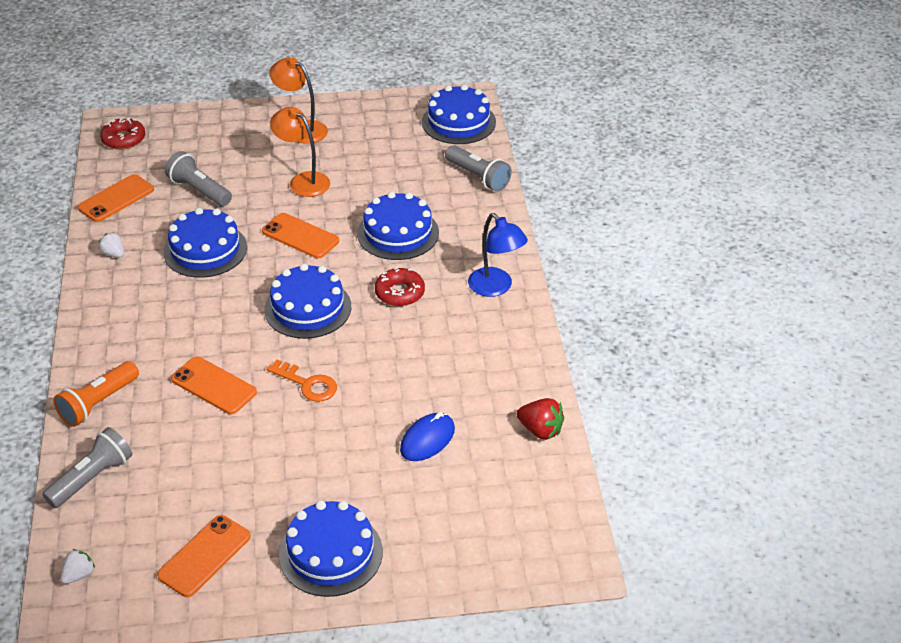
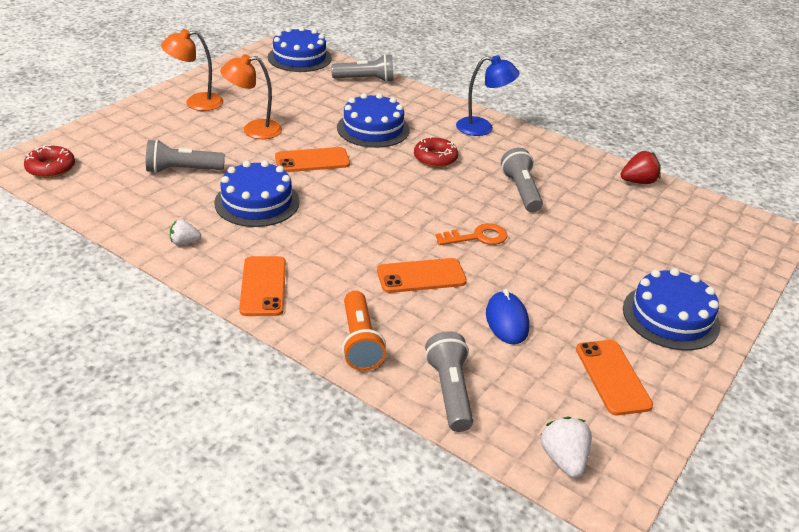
camera: 50 degrees left, 5 degrees down
white strawberry [60,549,95,584] -> white strawberry [540,417,592,478], size x1.51
orange phone [78,174,154,222] -> orange phone moved to [239,256,286,316]
blue cake [264,263,351,339] -> none
blue mouse [400,412,455,461] -> blue mouse moved to [486,289,529,344]
none -> grey flashlight [501,148,543,213]

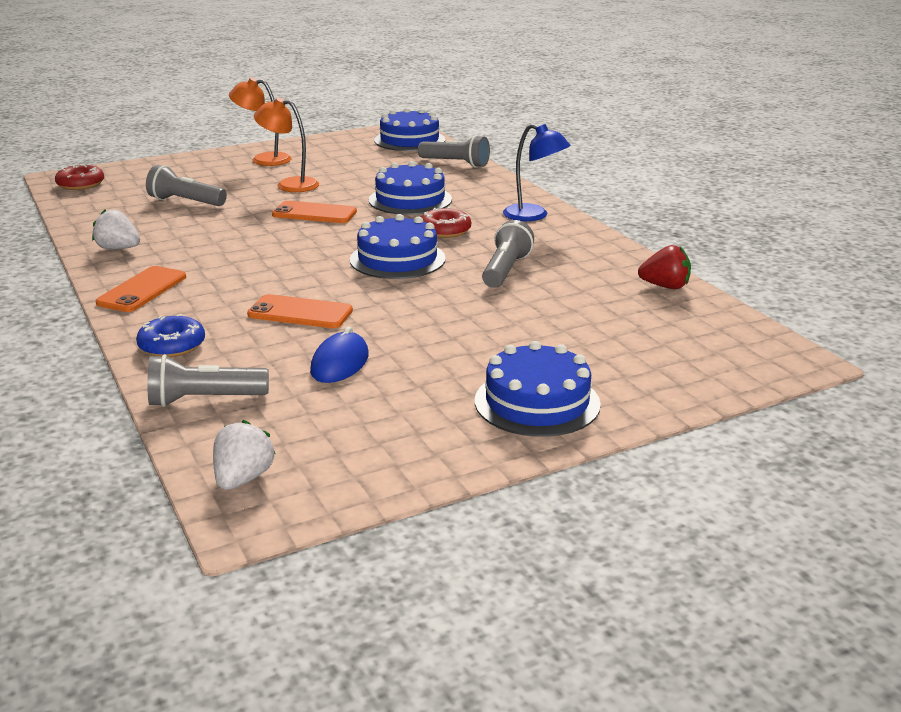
camera: 30 degrees right, 10 degrees down
white strawberry [170,219,201,245] -> white strawberry [92,210,140,250], size x1.51
blue cake [214,160,300,227] -> blue cake moved to [350,214,446,279]
orange flashlight [342,291,386,371] -> blue donut [136,314,205,357]
grey flashlight [425,331,473,432] -> grey flashlight turned 120 degrees counterclockwise [148,354,269,407]
orange key [435,223,508,245] -> none
orange phone [576,340,653,415] -> none

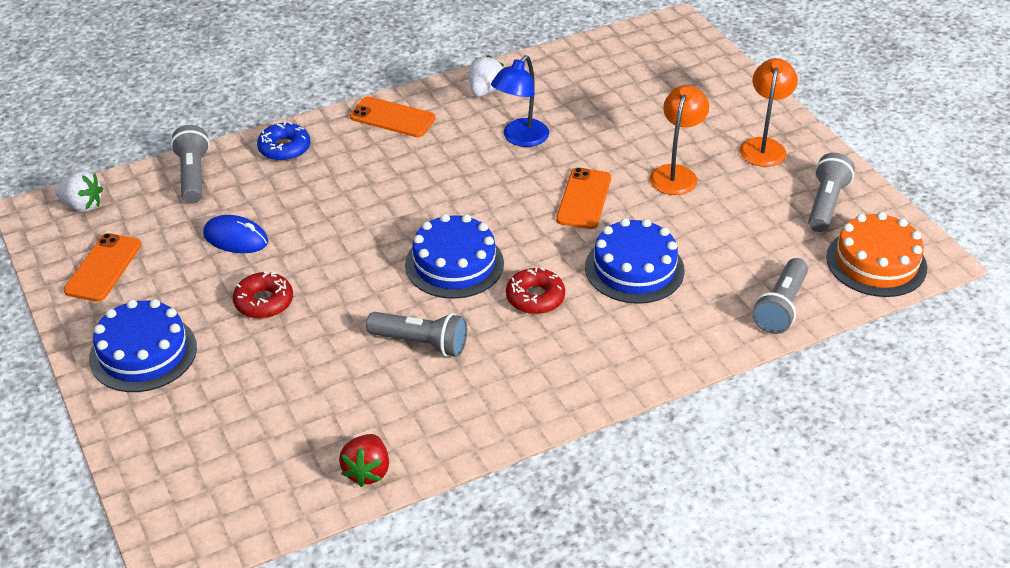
camera: 90 degrees right, 15 degrees up
red donut [55,164,104,190] -> red donut moved to [233,270,293,319]
grey flashlight [146,165,227,206] -> grey flashlight moved to [808,153,855,232]
orange phone [247,294,353,328] -> orange phone moved to [64,233,141,302]
blue cake [374,108,445,151] -> orange cake [826,212,927,297]
blue lamp [503,124,571,221] -> blue lamp moved to [491,55,549,147]

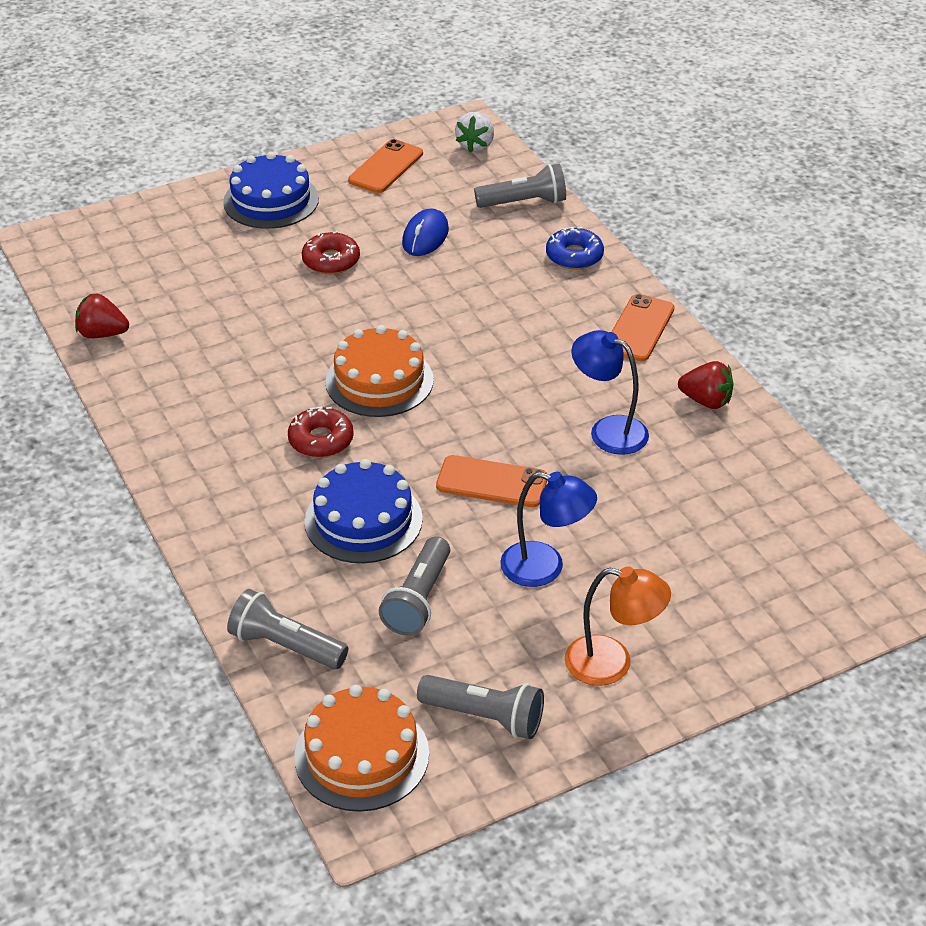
camera: 90 degrees right, 0 degrees up
orange phone [64,233,141,302] -> orange phone turned 75 degrees counterclockwise [348,139,423,193]
grey flashlight [366,312,467,357] -> grey flashlight moved to [379,536,450,636]
blue cake [405,214,504,299] -> orange cake [325,325,434,417]
white strawberry [469,55,504,97] -> red strawberry [678,361,734,409]
orange lamp [650,85,709,195] -> blue lamp [500,472,597,587]

